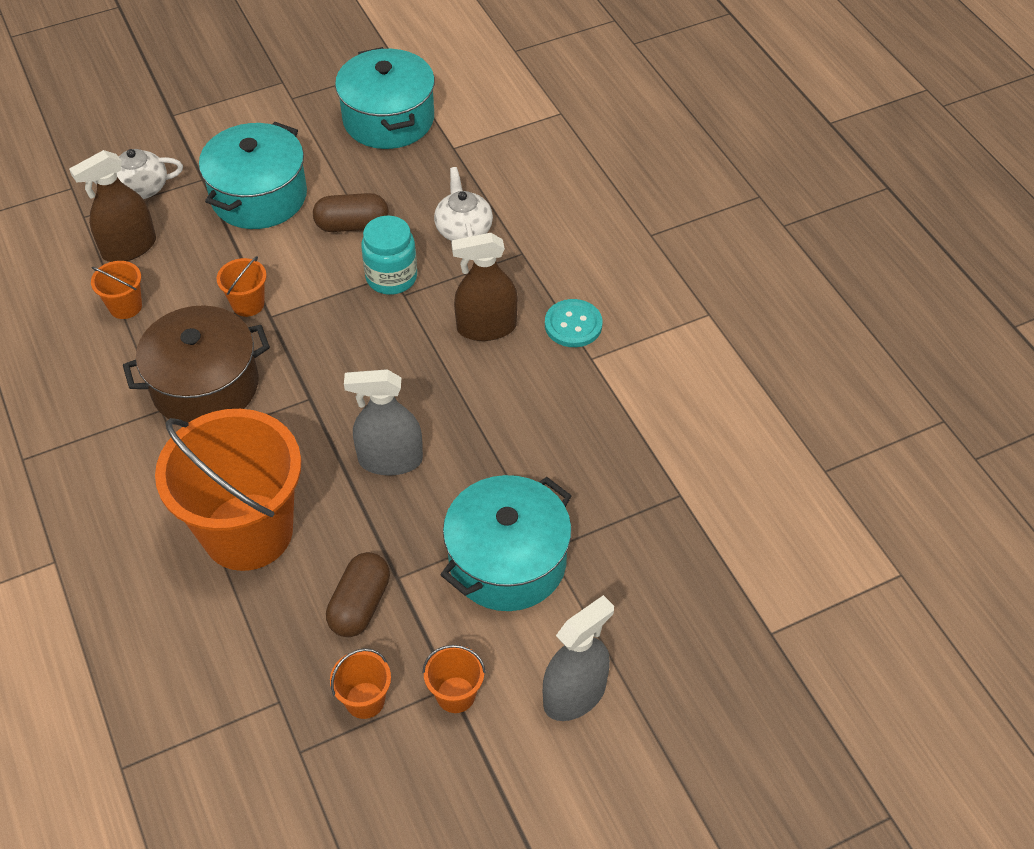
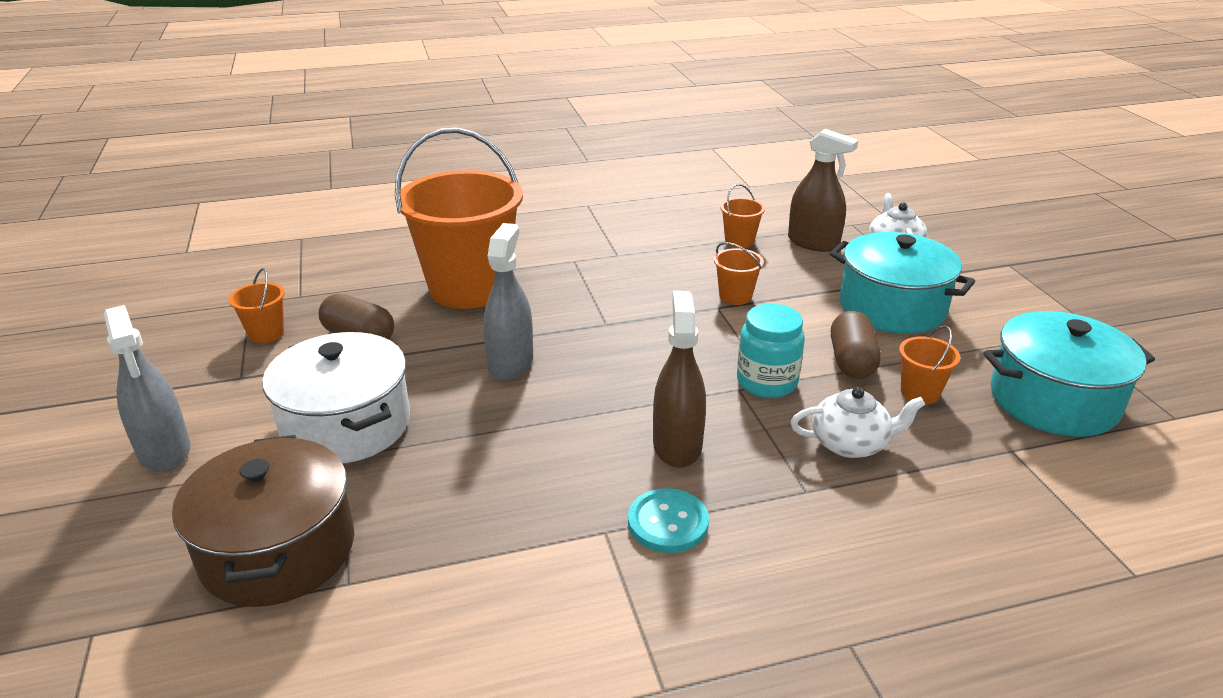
camera: 100 degrees right, 20 degrees down
brown spray bottle [69,150,156,262] -> brown spray bottle turned 150 degrees clockwise [788,129,858,252]
brown pot [123,305,270,423] -> brown pot moved to [172,435,354,607]
orange bucket [422,645,486,713] -> orange bucket moved to [899,326,960,404]
turquoise pot [440,475,572,611] -> white pot [262,332,410,464]

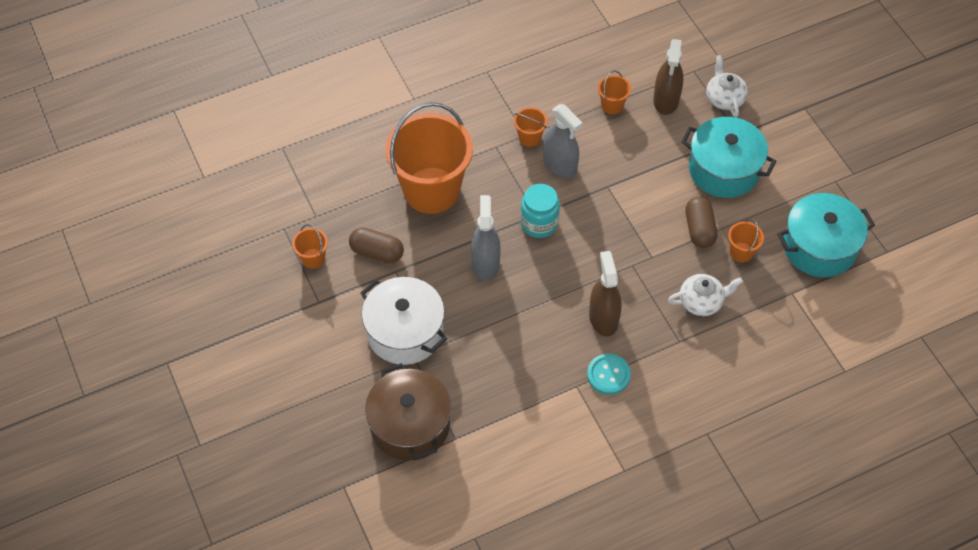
camera: 10 degrees left, 25 degrees up
grey spray bottle [104,305,191,472] -> grey spray bottle moved to [543,104,582,178]
orange bucket [714,242,764,305] -> orange bucket moved to [514,107,547,147]
turquoise jar [737,304,805,398] -> turquoise jar moved to [520,184,560,238]
brown spray bottle [788,129,858,252] -> brown spray bottle turned 75 degrees clockwise [653,39,683,115]

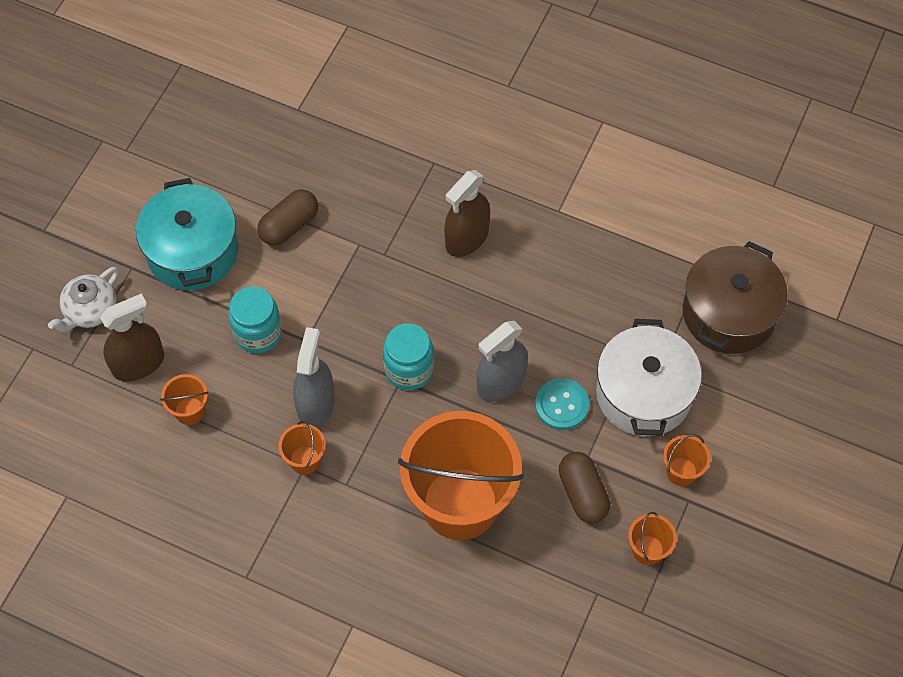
camera: 130 degrees left, 5 degrees up
turquoise button [587,354,631,395] -> turquoise button moved to [535,378,589,430]
white teapot [668,274,743,316] -> none
orange bucket [728,219,764,262] -> orange bucket moved to [663,434,711,486]
turquoise pot [777,193,875,277] -> none
none -> turquoise jar [228,287,282,353]

